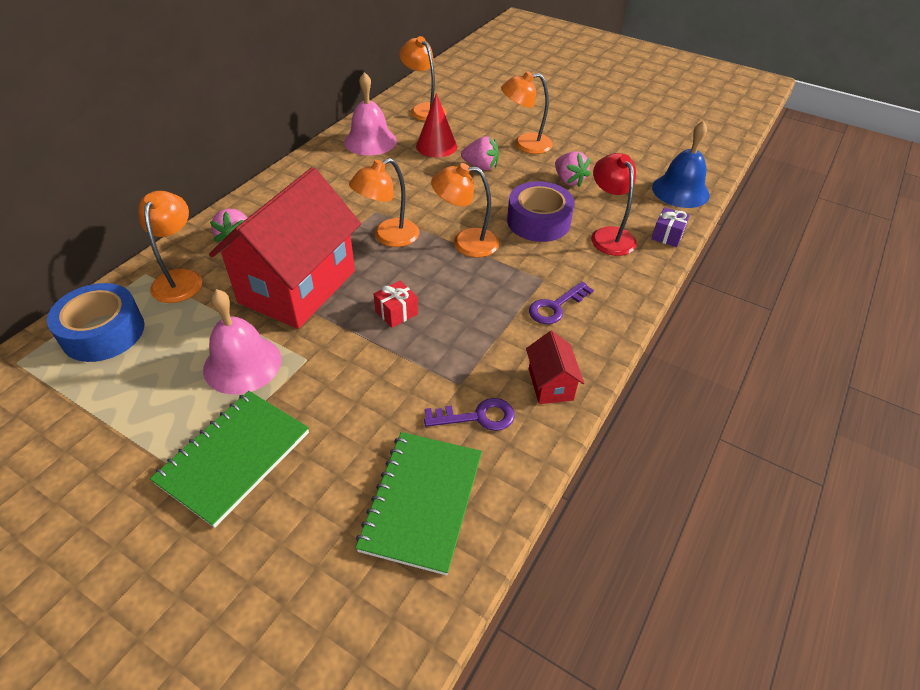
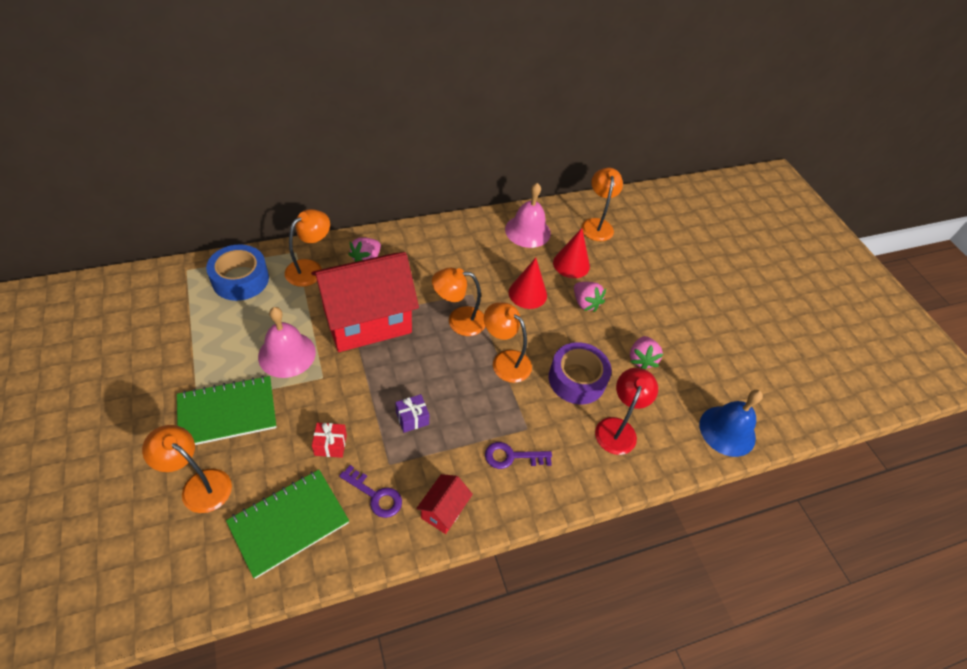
camera: 35 degrees right, 5 degrees up
red gift [374,281,418,328] -> red gift moved to [312,423,347,458]
orange lamp [501,71,553,154] -> orange lamp moved to [142,425,232,513]
purple gift [652,207,690,247] -> purple gift moved to [395,394,429,433]
none -> red cone [509,258,547,309]

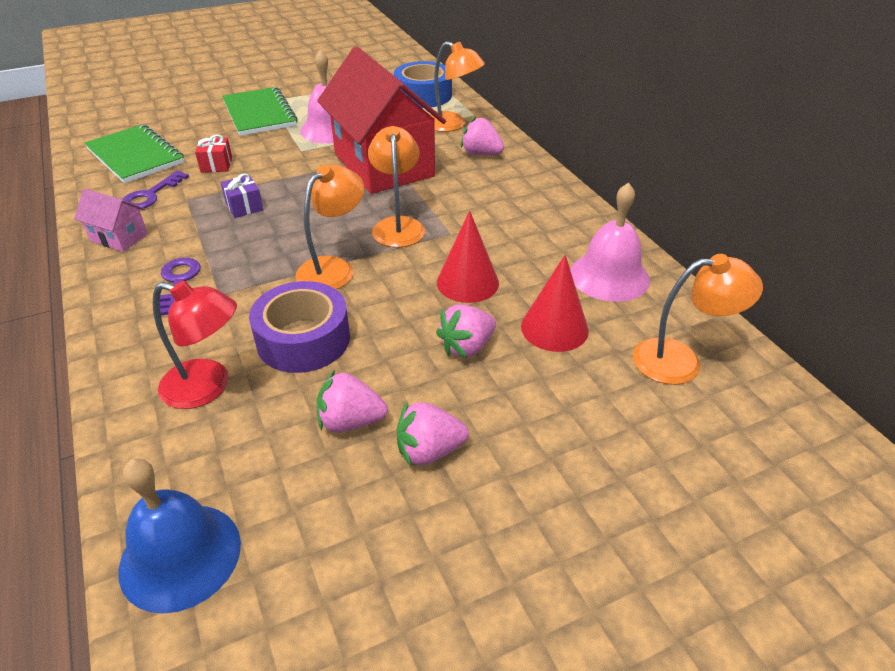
camera: 90 degrees right, 10 degrees down
orange lamp [142,425,232,513] -> none
red house [416,474,473,534] -> pink house [74,189,148,252]
none -> pink strawberry [397,402,469,467]

